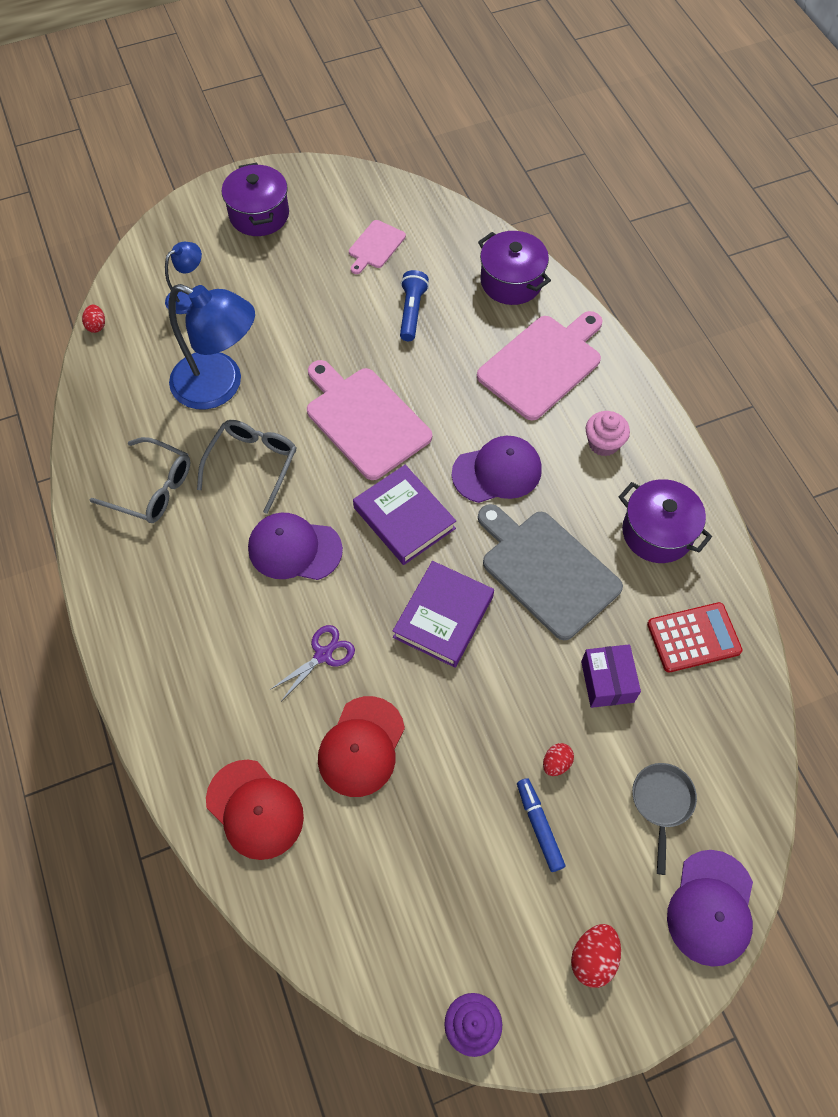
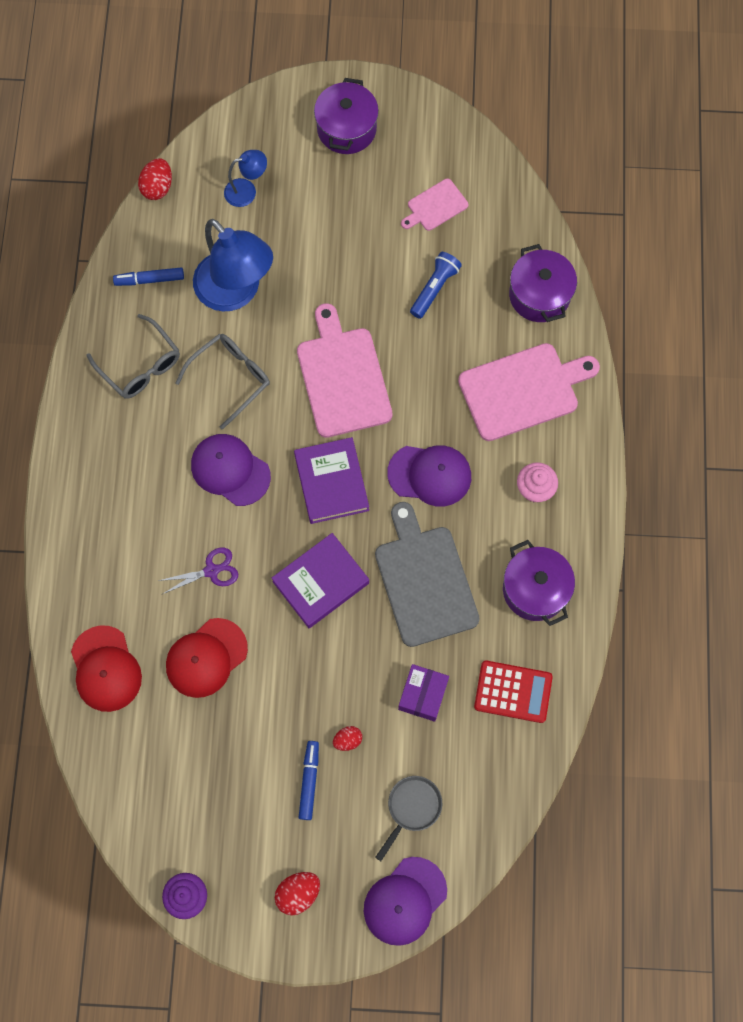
camera: 25 degrees right, 10 degrees up
red egg [82,305,105,333] -> red egg [138,159,172,200], size x1.55
none -> blue marker [113,267,184,286]

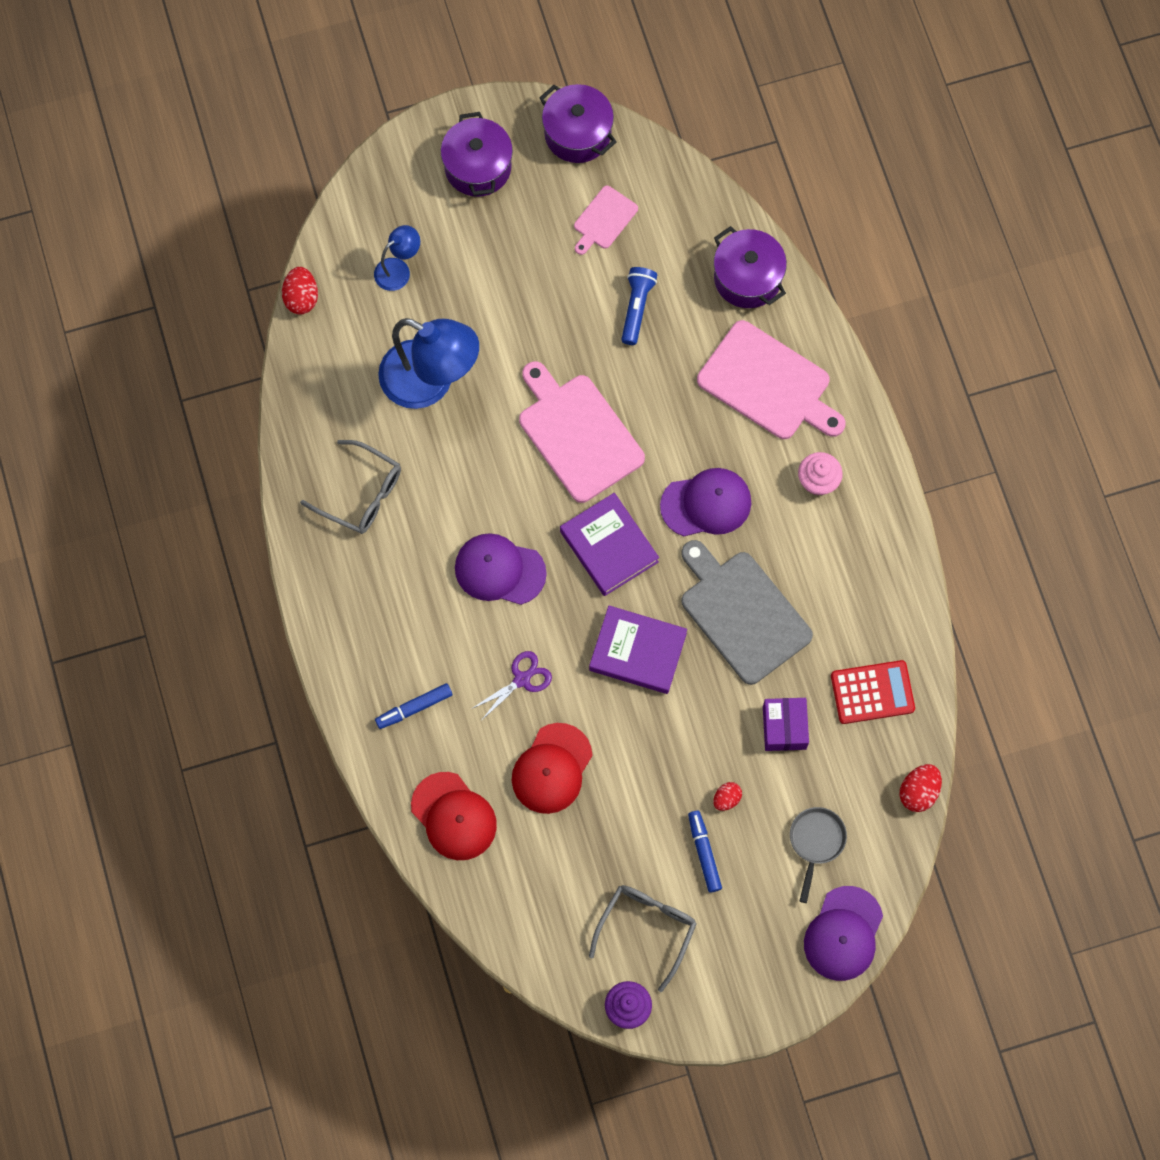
camera: 20 degrees left, 0 degrees up
blue marker [113,267,184,286] -> blue marker moved to [375,683,453,729]
grey glasses [175,334,270,430] -> grey glasses moved to [589,885,697,992]
purple book [272,533,369,628] -> purple book turned 75 degrees clockwise [589,605,687,694]
red egg [275,872,320,915] -> red egg moved to [900,764,942,812]
pink cutting board [458,343,600,441] -> pink cutting board turned 75 degrees clockwise [697,320,846,439]
purple pot [503,540,575,626] -> purple pot moved to [539,84,616,163]

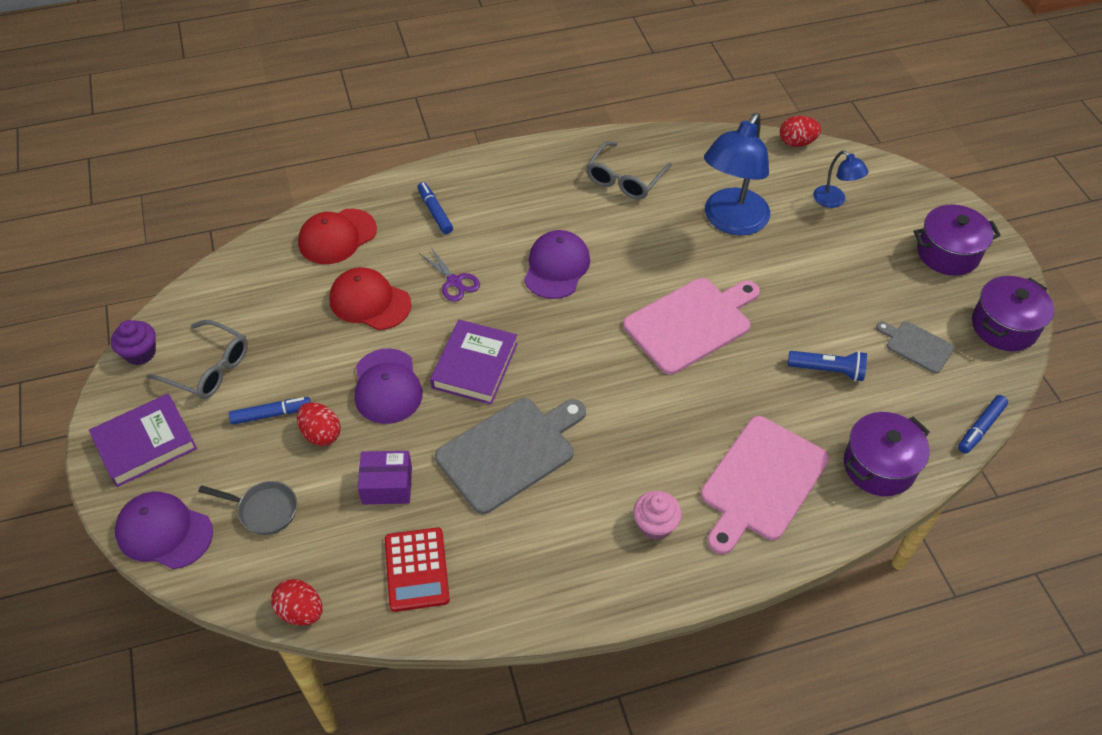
camera: 90 degrees right, 20 degrees down
purple book [560,493,659,596] -> purple book moved to [89,393,197,487]
pink cutting board [574,186,638,255] -> grey cutting board [876,321,955,374]
purple cap [660,468,751,536] -> purple cap moved to [355,348,422,424]
red egg [713,782,742,811] -> red egg [297,402,341,446], size x1.55
none -> blue marker [958,395,1008,454]

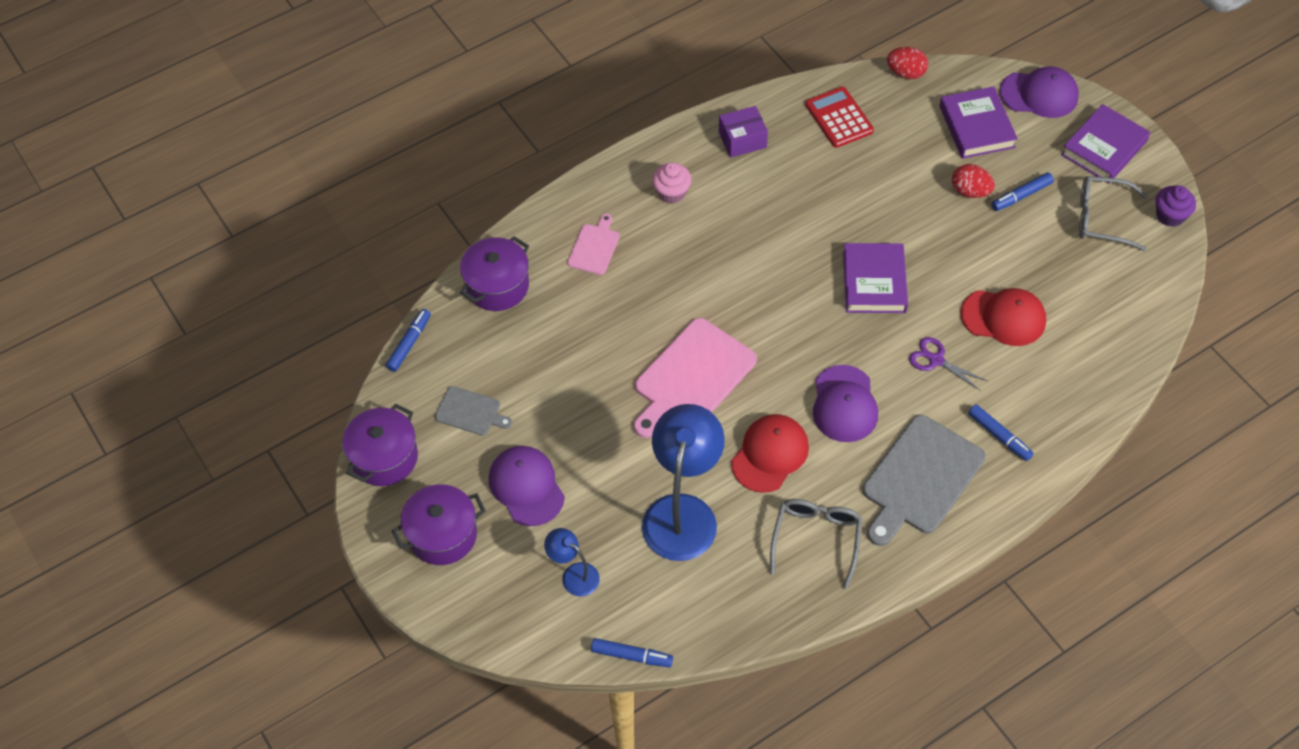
camera: 165 degrees right, 5 degrees up
grey pan [198,481,297,535] -> purple book [939,86,1018,159]
red cap [298,209,377,264] -> red cap moved to [731,414,809,493]
purple cap [355,348,422,424] -> purple cap moved to [489,446,565,526]
purple box [358,451,412,504] -> purple box moved to [719,106,768,158]
grey cutting board [435,398,586,514] -> grey cutting board moved to [863,415,986,546]
pink cutting board [700,416,829,554] -> pink cutting board [567,214,620,275], size x0.52
red egg [780,116,821,147] -> blue marker [591,638,673,667]
blue flashlight [788,351,867,381] -> none

